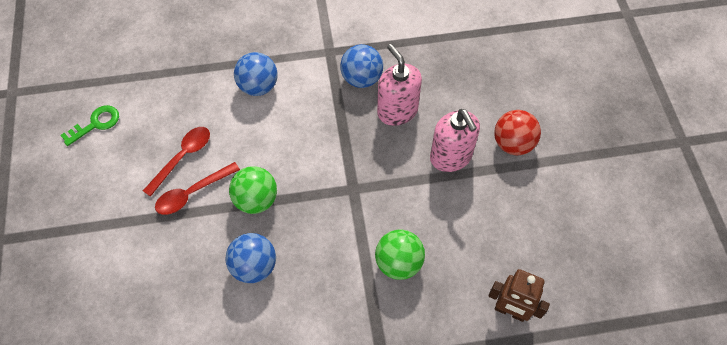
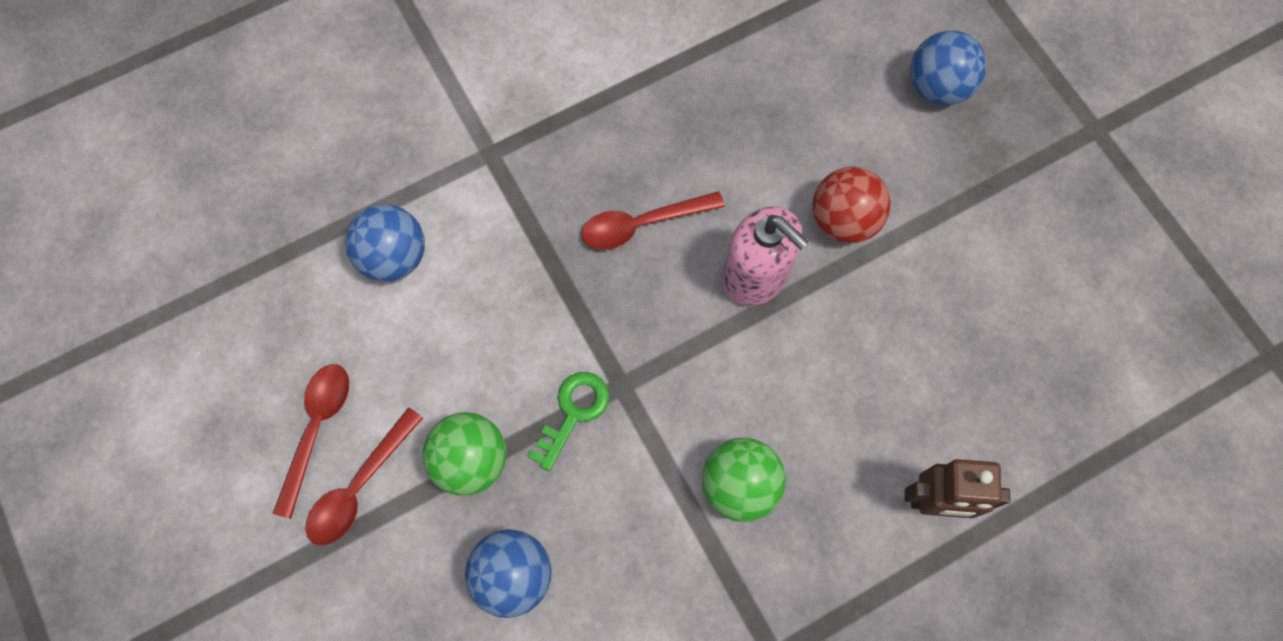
camera: 20 degrees left, 10 degrees up
green key [61,105,119,146] -> green key moved to [527,372,609,471]
blue ball [340,44,383,88] -> blue ball moved to [910,30,987,106]
pink soap dispenser [377,44,422,126] -> red spoon [581,191,725,250]

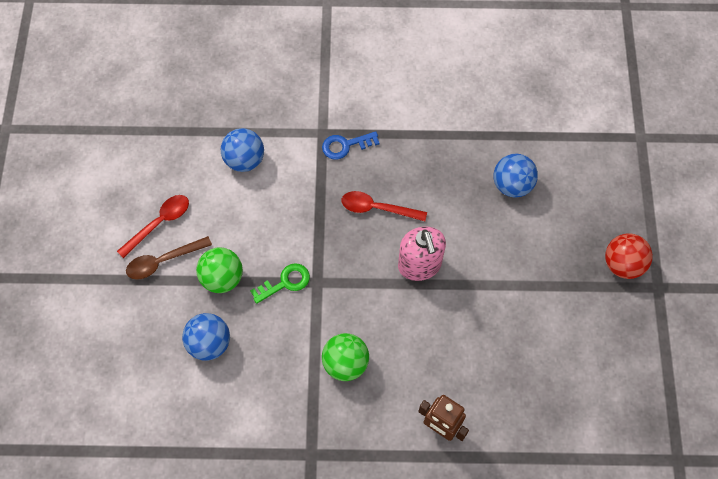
camera: 30 degrees right, 5 degrees down
red spoon [306,407,423,545] -> brown spoon [126,236,212,280]
red ball [813,167,891,244] -> red ball moved to [605,233,653,279]
blue ball [910,30,987,106] -> blue ball moved to [493,154,538,198]
none -> blue key [322,131,380,160]

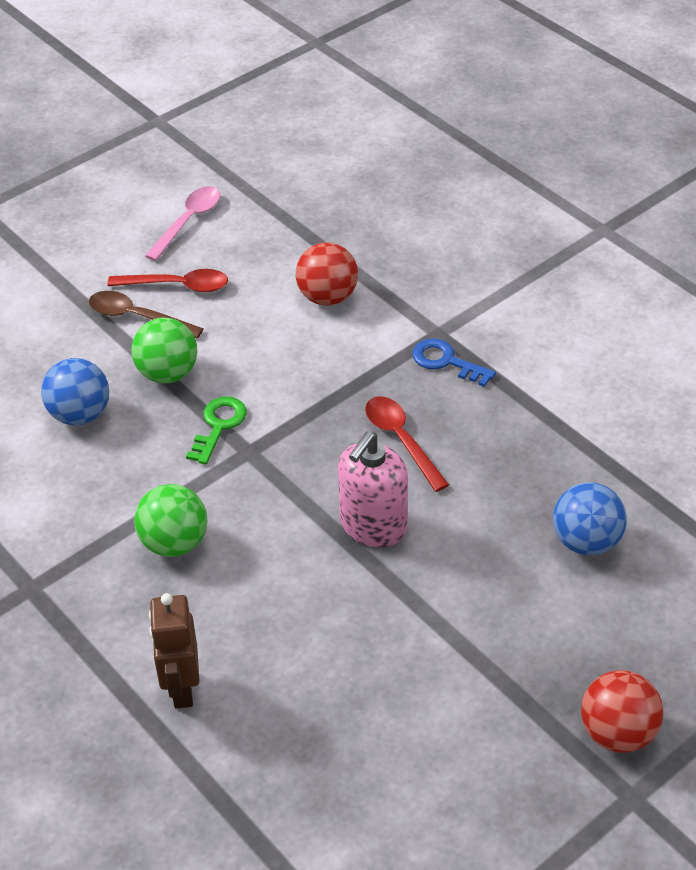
camera: 50 degrees right, 20 degrees down
blue ball [221,128,264,172] -> red ball [296,242,358,306]
green key [250,263,310,304] -> green key turned 90 degrees counterclockwise [186,396,247,464]
none -> pink spoon [145,186,220,261]

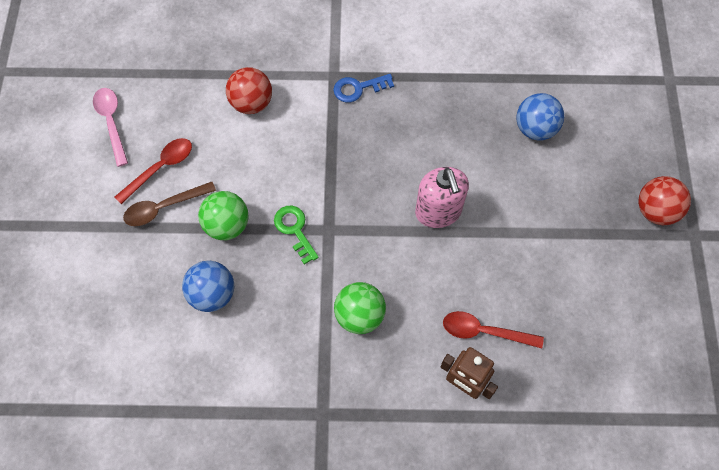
camera: 50 degrees left, 20 degrees up
red spoon [365,396,449,492] -> red spoon moved to [443,311,544,348]

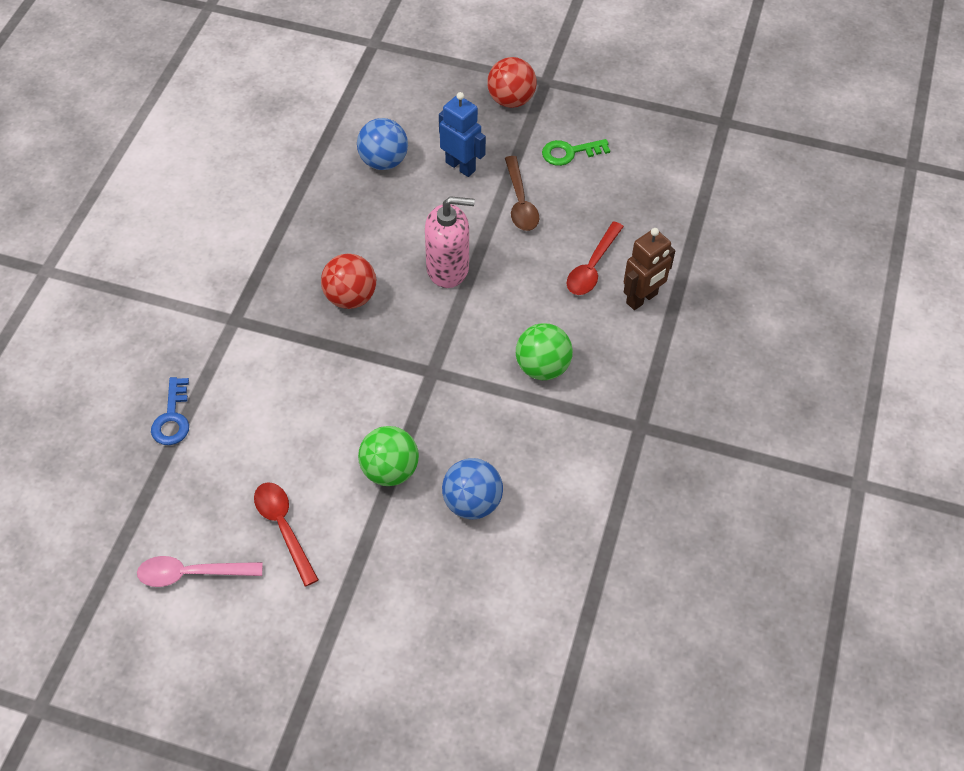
camera: 75 degrees left, 10 degrees down
brown spoon [123,182,216,226] -> brown spoon moved to [505,156,539,231]
red ball [226,67,272,114] -> red ball moved to [321,253,376,309]
green key [274,206,319,264] -> green key moved to [542,139,610,166]
blue key [333,74,394,103] -> blue key moved to [151,377,189,445]
none -> blue robot [439,92,486,177]

